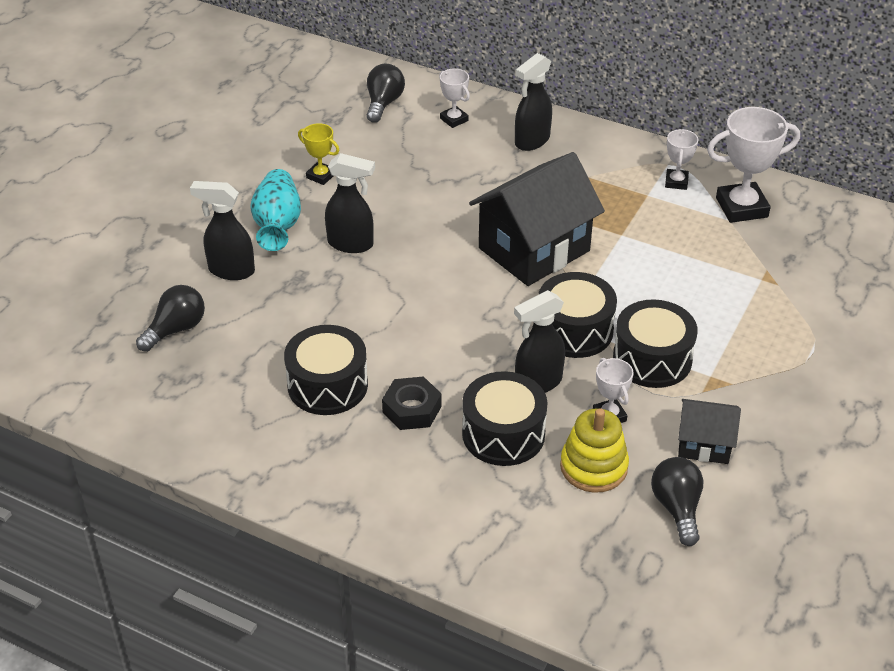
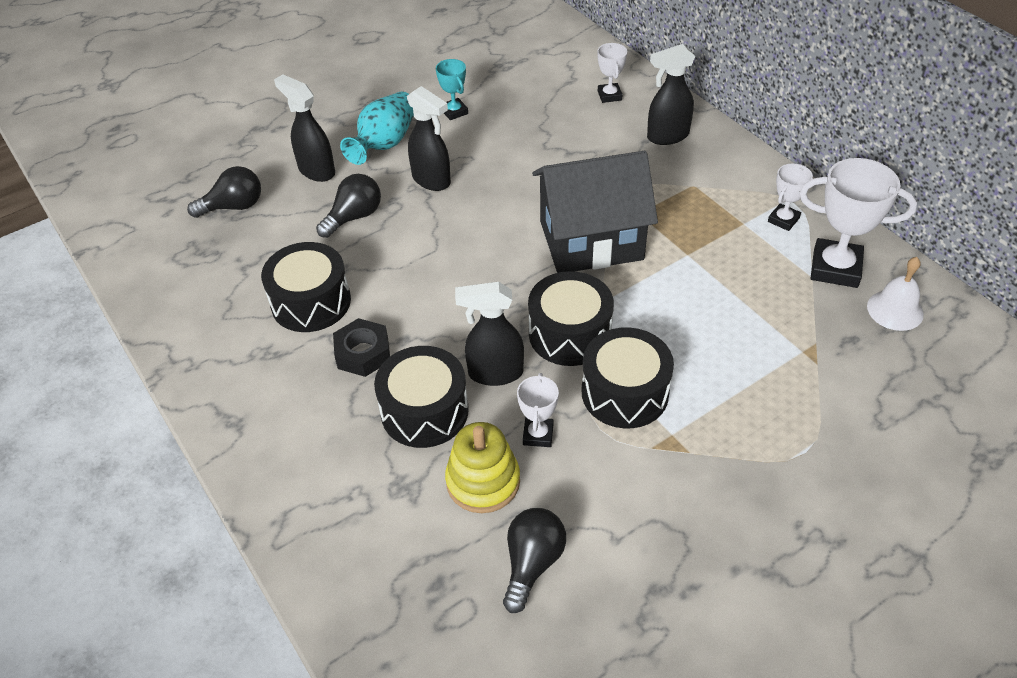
camera: 30 degrees right, 5 degrees up
yellow trophy [298,123,339,185] -> turquoise trophy [436,59,468,120]
black light bulb [366,64,405,123] -> black light bulb moved to [316,174,381,238]
black house [678,399,741,464] -> none
none -> white bell [867,257,924,331]

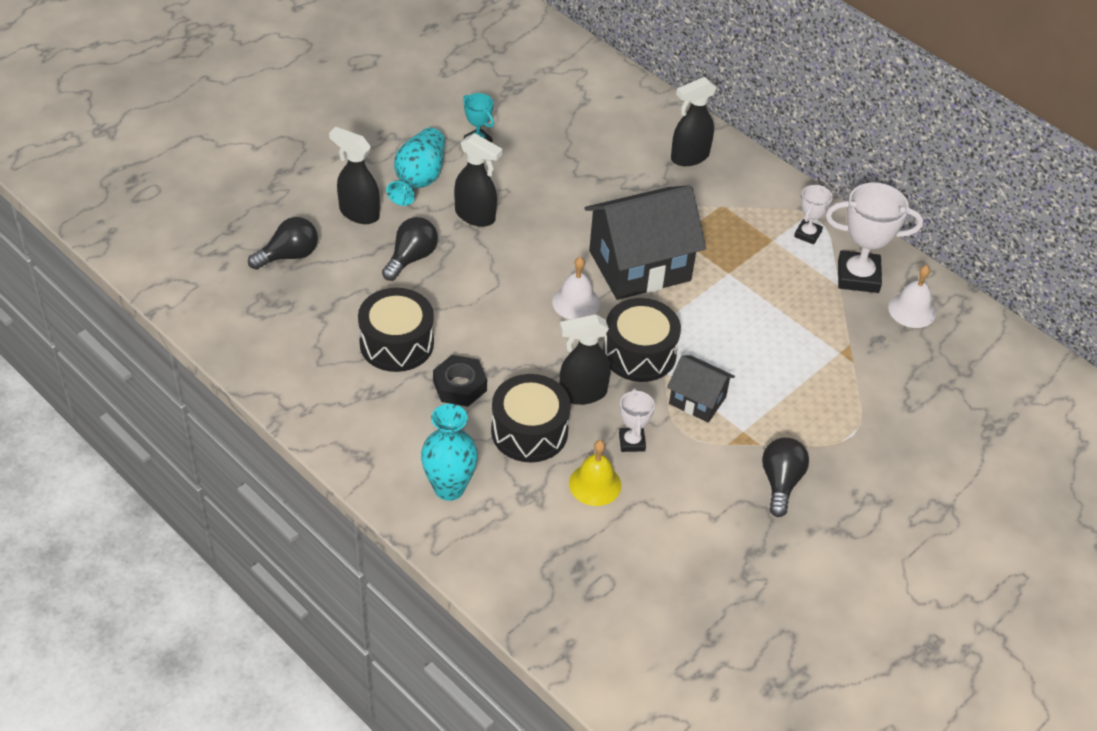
camera: 15 degrees left, 0 degrees up
yellow stacking toy [445,422,520,513] -> yellow bell [569,440,621,506]
black light bulb [503,508,566,613] -> black light bulb moved to [762,437,809,517]
black drum [582,327,674,428] -> black house [667,355,735,423]
white trophy [597,43,627,103] -> none
none -> turquoise vase [421,404,478,501]
none -> white bell [552,257,600,320]

